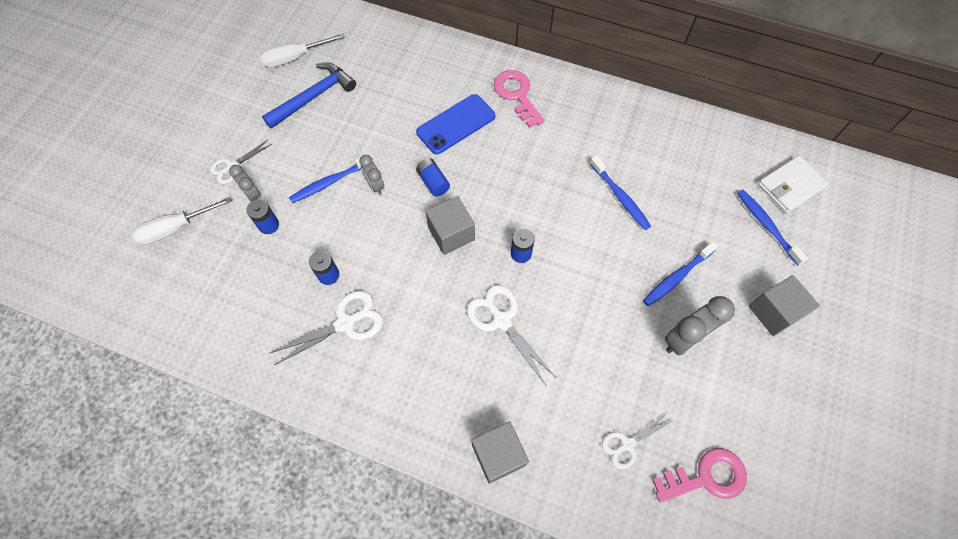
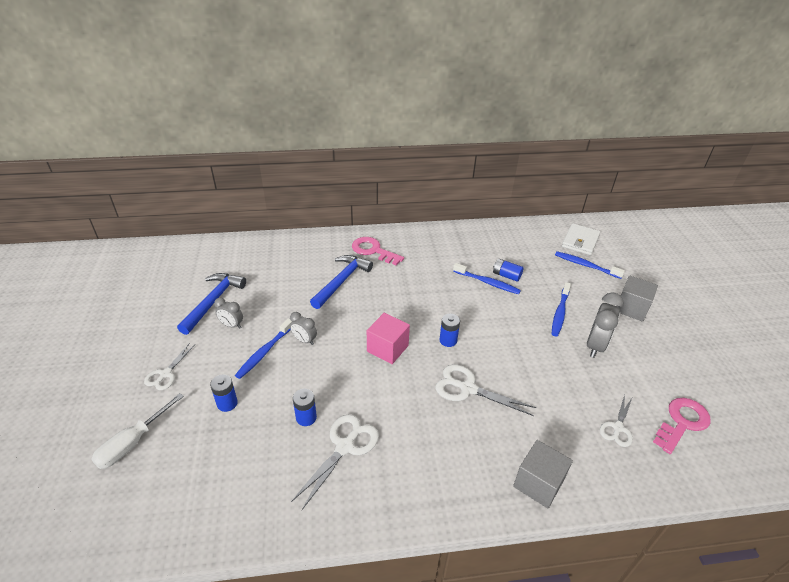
camera: 30 degrees left, 25 degrees down
grey clock [229,165,261,201] -> grey clock moved to [214,298,243,329]
white screwdriver [260,33,345,68] -> none
blue phone [416,94,495,154] -> blue hammer [310,255,373,309]
blue battery [416,158,450,197] -> blue battery moved to [493,259,523,282]
grey cube [425,196,475,255] -> pink cube [367,313,410,364]

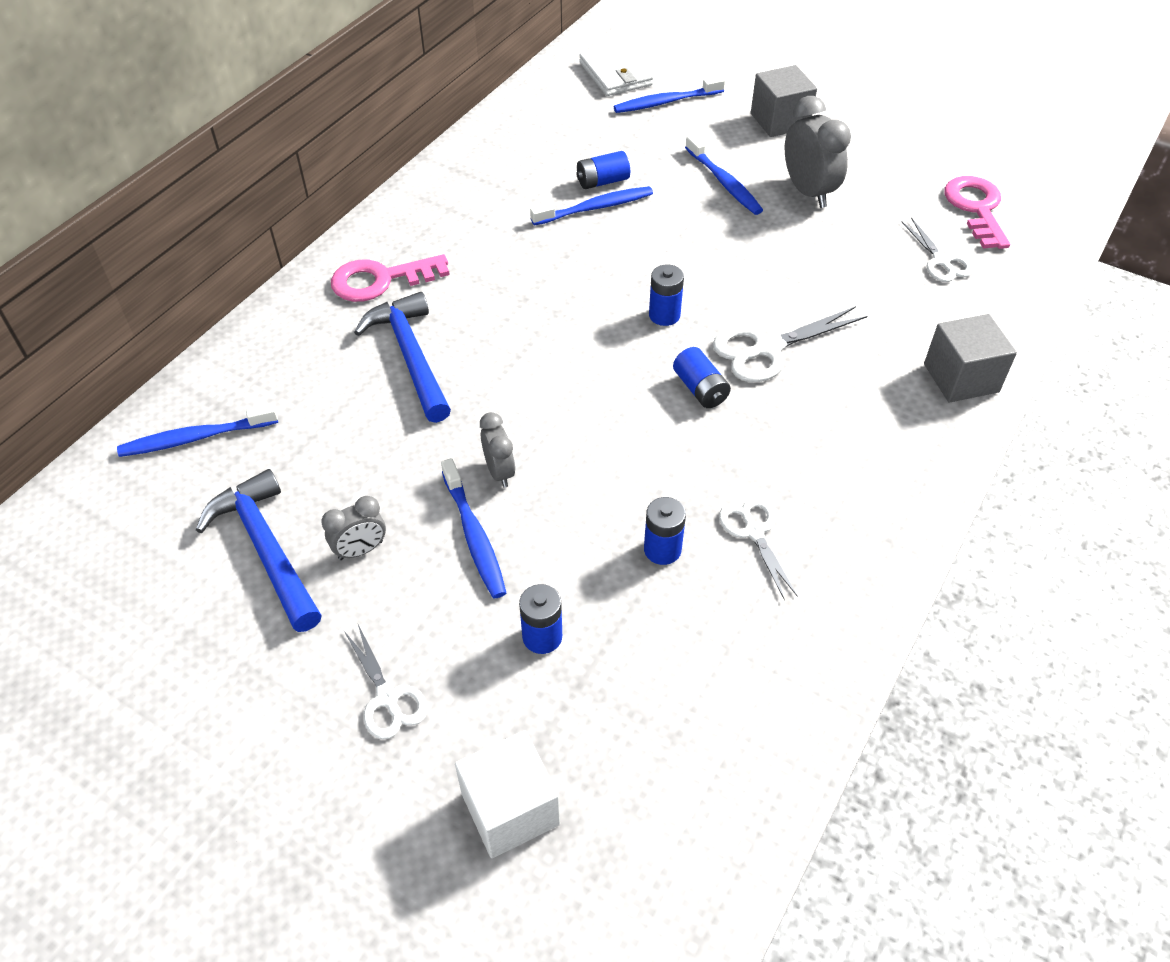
camera: 50 degrees left, 10 degrees up
white screwdriver [91,393,184,469] -> white cube [455,730,560,858]
grey clock [290,312,317,345] -> grey clock turned 90 degrees counterclockwise [480,412,515,488]
white scissors [291,414,379,510] -> white scissors [719,498,798,600], size x0.65
pink cube [367,313,410,364] -> none
none -> blue toothbrush [117,403,278,457]
none -> blue battery [673,347,731,408]

